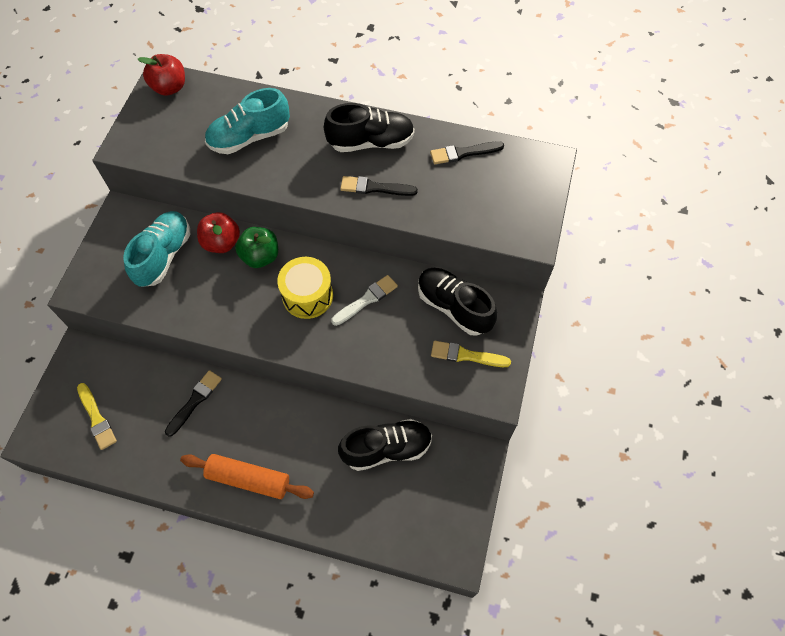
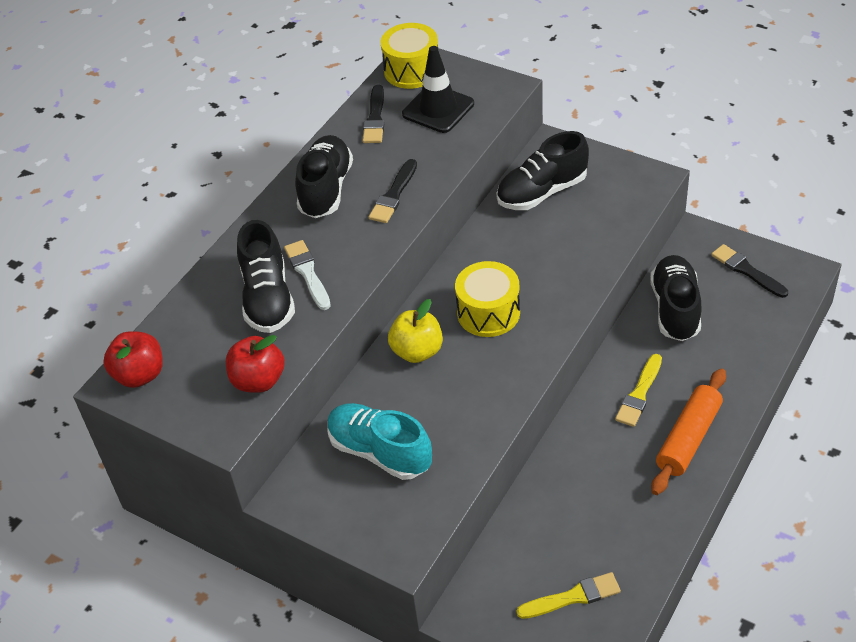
camera: 70 degrees left, 15 degrees down
black brush [165,370,222,437] -> black brush moved to [711,244,788,298]
red apple [197,212,240,253] -> red apple moved to [226,335,285,393]
turquoise shoe [205,88,290,154] -> black shoe [237,220,295,333]
green apple [235,227,278,268] -> yellow apple [388,299,443,363]
white brush [331,275,398,326] -> white brush moved to [284,240,331,310]
yellow brush [431,341,511,367] -> yellow brush moved to [615,354,662,427]
none -> yellow drum [380,23,438,89]
none -> black traffic cone [402,46,474,133]

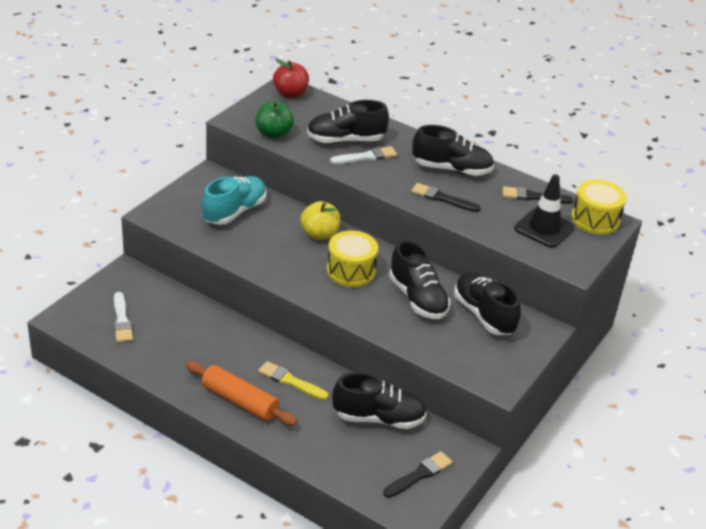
camera: 85 degrees right, 10 degrees down
red apple [226,335,285,393] -> green apple [255,101,294,139]
yellow brush [516,572,621,619] -> white brush [114,292,133,342]
none -> black shoe [389,240,450,319]

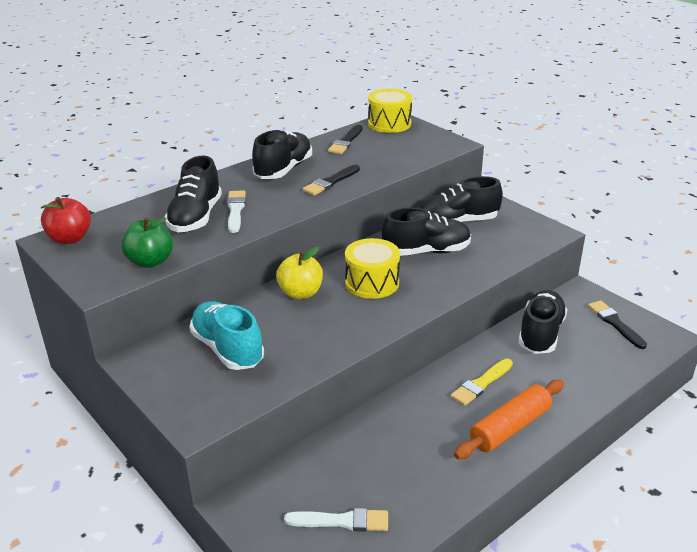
camera: 70 degrees left, 5 degrees down
black traffic cone [514,174,575,248] -> none

